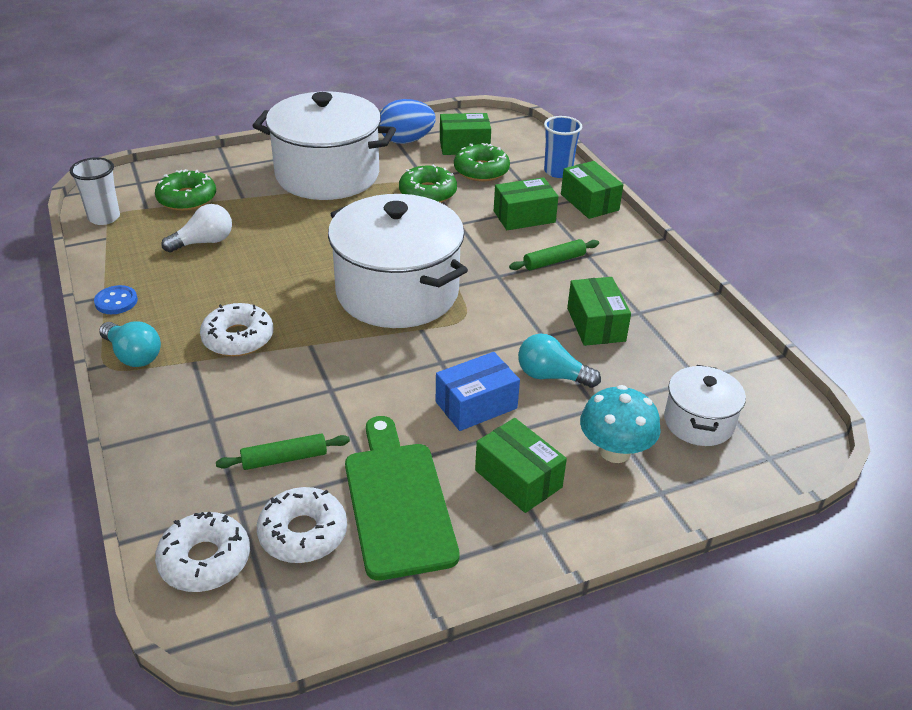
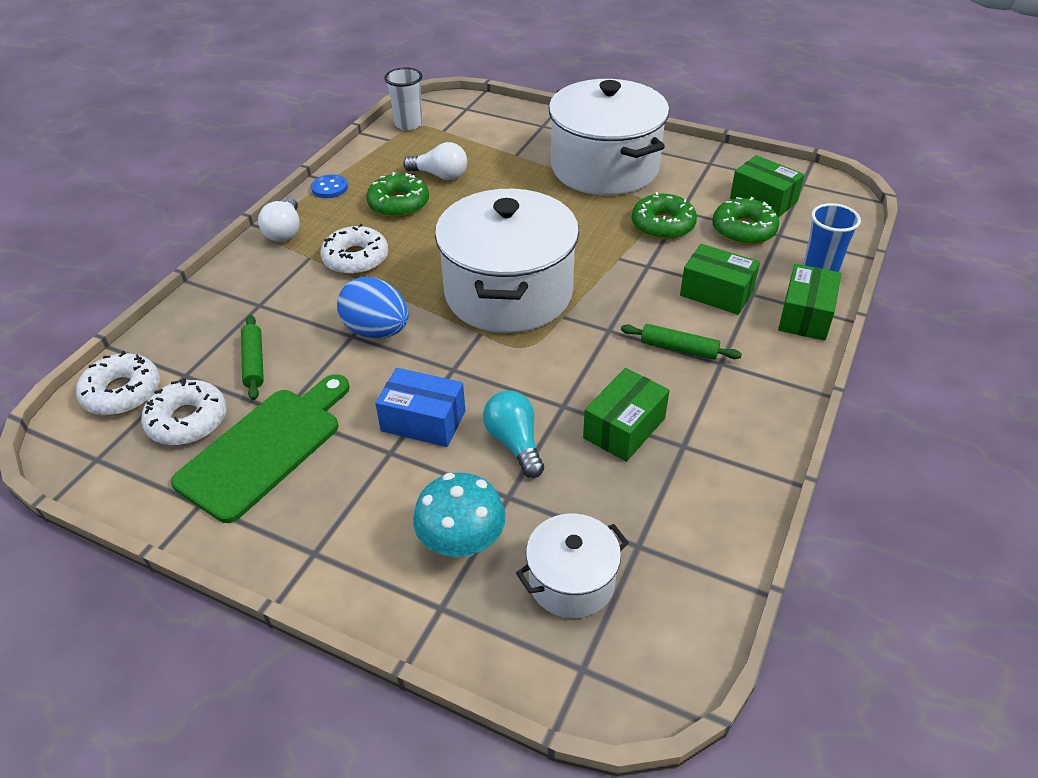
camera: 50 degrees right, 5 degrees up
turquoise light bulb [99,321,161,367] -> white light bulb [258,197,300,242]
green donut [155,169,216,211] -> green donut moved to [366,172,429,218]
green rolling pin [216,433,350,470] -> green rolling pin turned 45 degrees clockwise [241,315,264,400]
blue egg [379,99,436,144] -> blue egg moved to [337,277,408,339]
green box [475,418,567,513] -> none

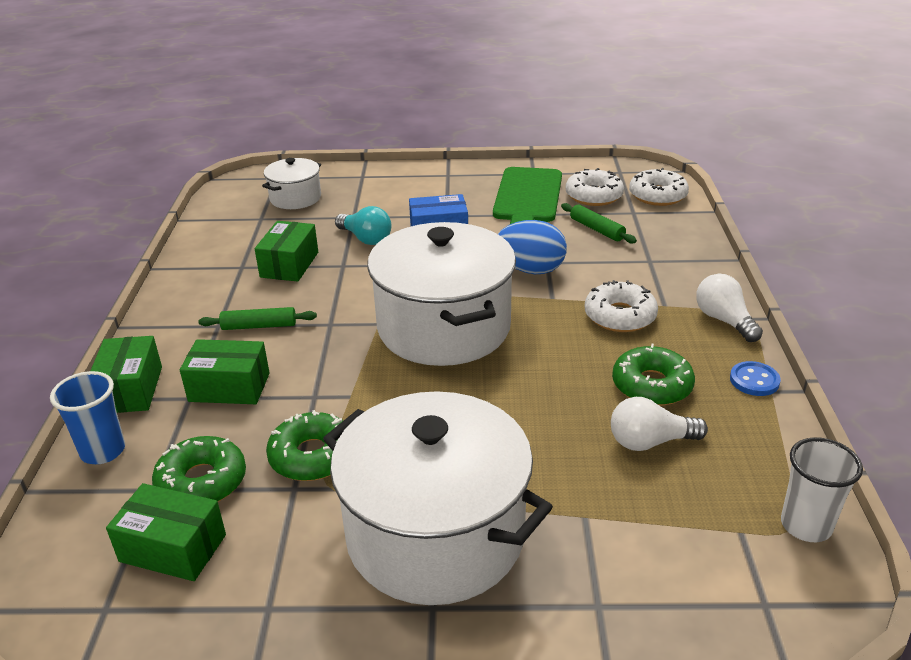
camera: 155 degrees right, 10 degrees down
turquoise mushroom [413,473,506,559] -> none

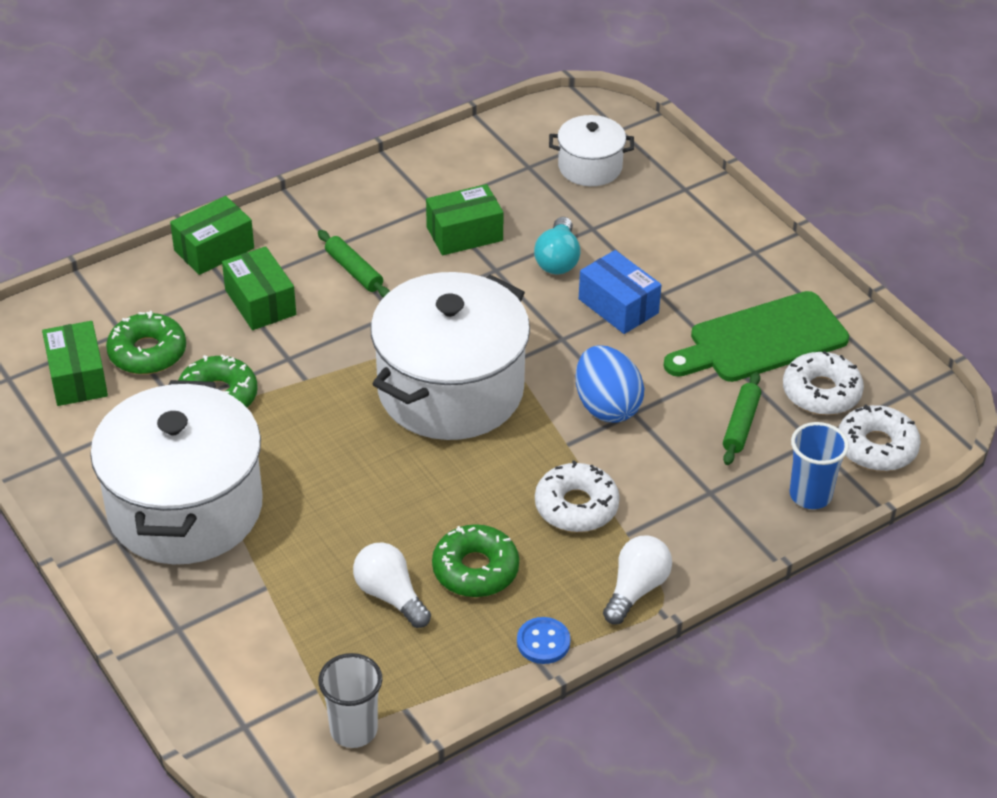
camera: 55 degrees right, 10 degrees up
blue cup [50,371,125,464] -> blue cup moved to [790,422,849,509]

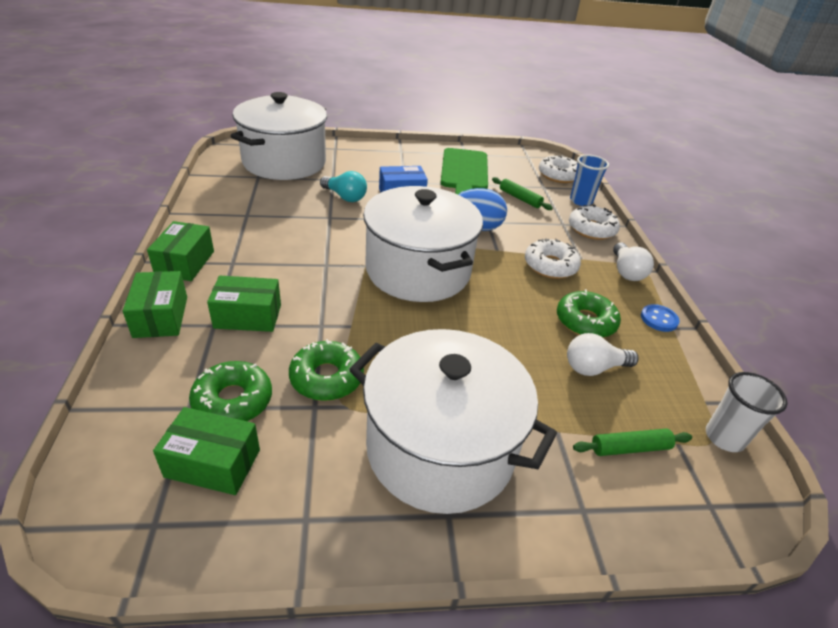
camera: 65 degrees left, 5 degrees down
green rolling pin [318,230,390,298] -> green rolling pin moved to [573,429,692,456]
green box [426,184,504,255] -> green box moved to [147,221,214,281]
white pot [549,115,634,186] -> white pot [231,92,327,180], size x2.03
white light bulb [603,536,672,625] -> white light bulb turned 150 degrees counterclockwise [613,242,654,281]
white donut [783,351,864,415] -> white donut moved to [569,204,620,240]

